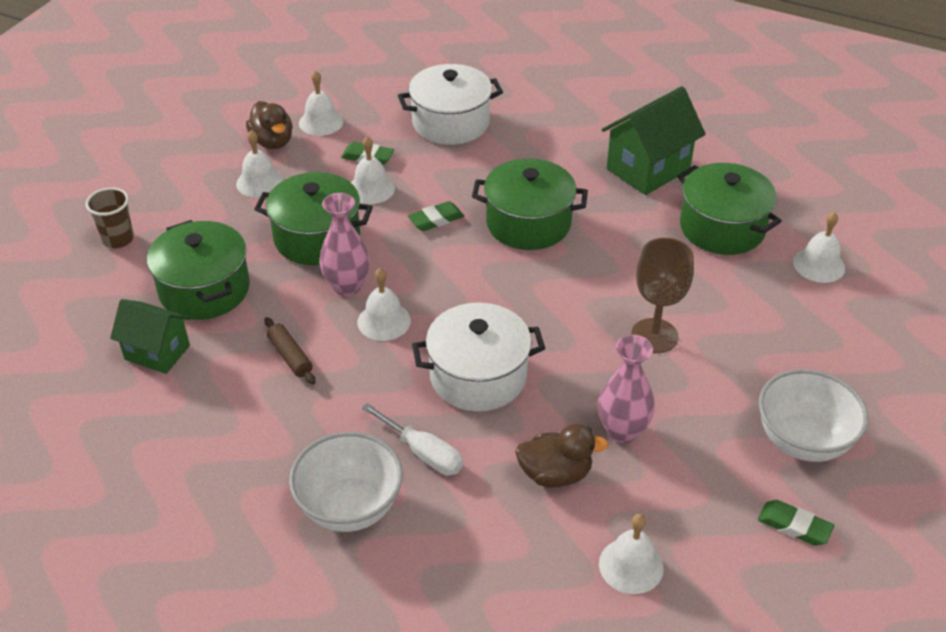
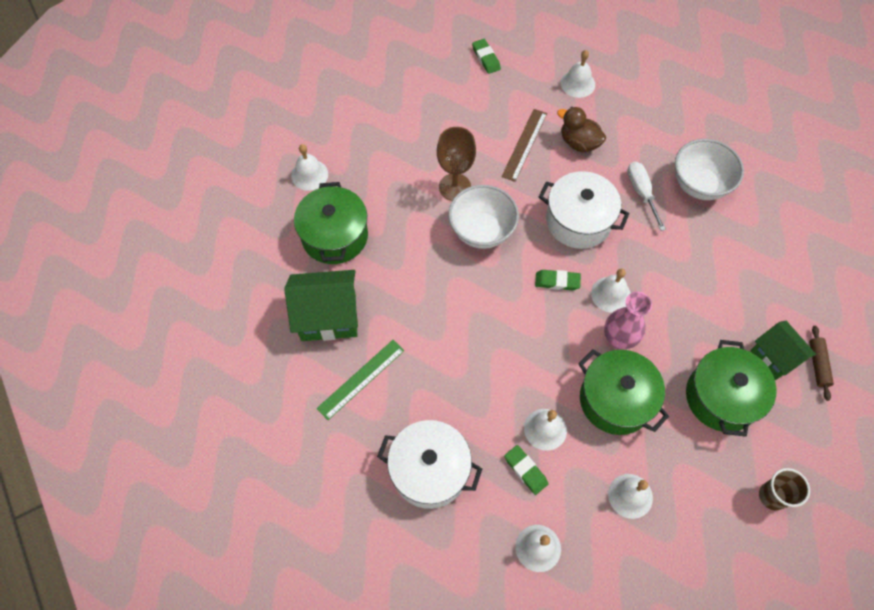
camera: 145 degrees left, 20 degrees up
brown duck [246,101,293,149] -> none
brown rolling pin [264,317,316,385] -> brown rolling pin moved to [809,326,834,401]
green eraser [408,201,464,231] -> green eraser moved to [535,270,581,290]
green pot [472,158,588,250] -> none
pink vase [598,335,655,443] -> brown ruler [502,109,547,182]
white bowl [759,369,868,462] -> white bowl moved to [448,185,519,249]
none -> green ruler [317,340,404,420]

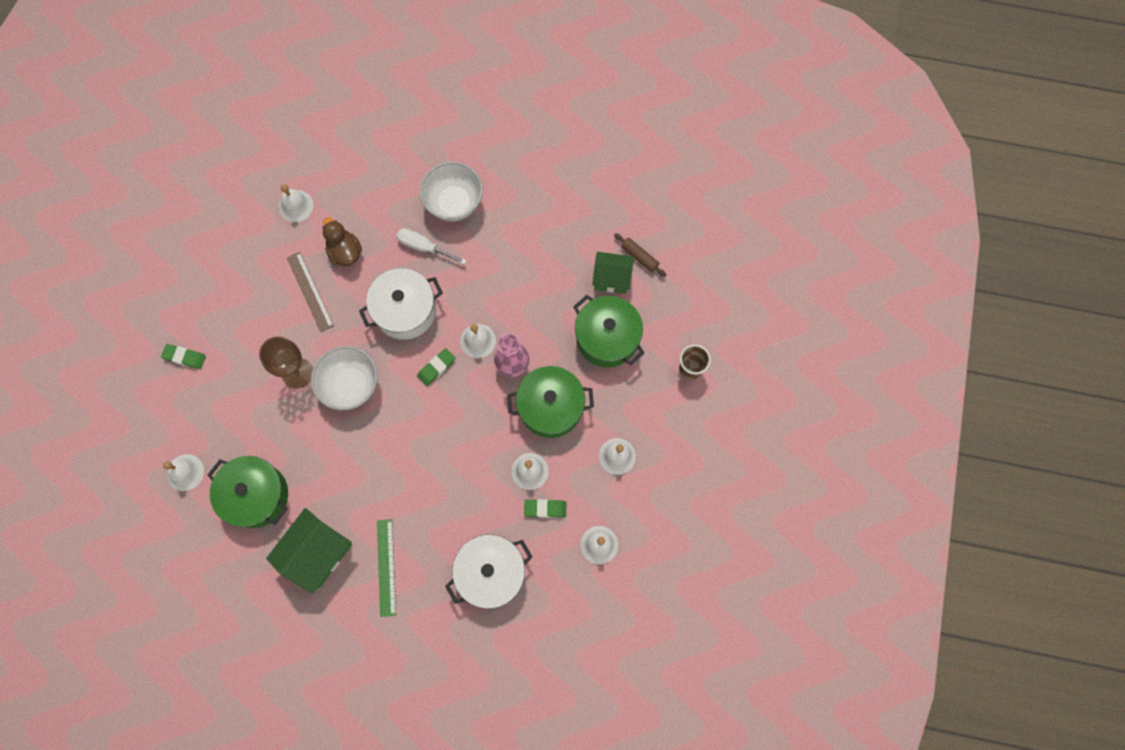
camera: 50 degrees left, 10 degrees up
green eraser [472,39,501,74] -> green eraser moved to [161,344,206,369]
brown duck [557,107,606,152] -> brown duck turned 75 degrees clockwise [322,217,362,266]

